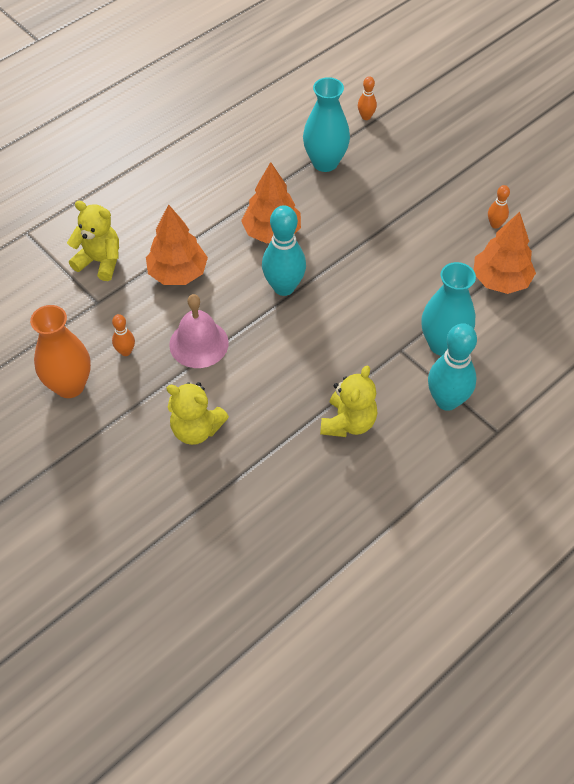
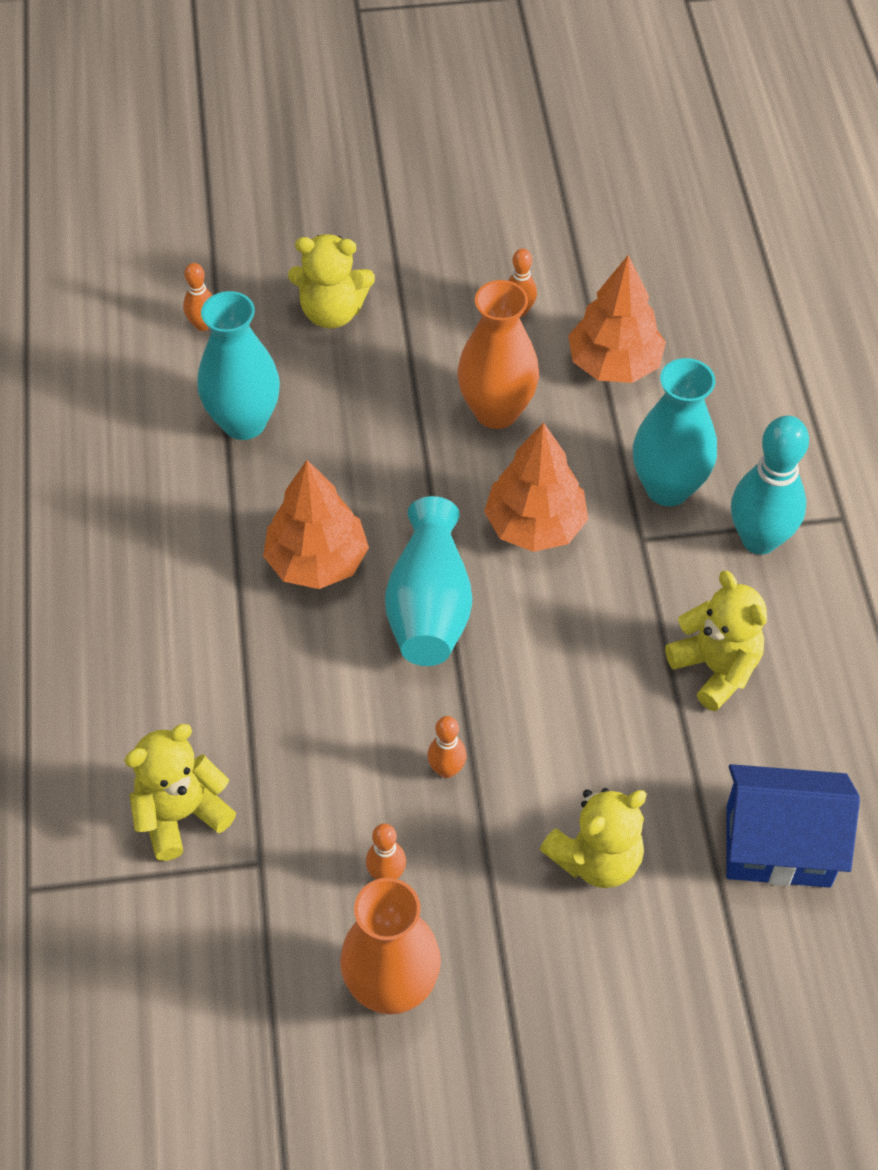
camera: 55 degrees left, 0 degrees up
orange tree [146,204,208,285] -> orange tree moved to [484,422,589,552]
pink bell [169,294,229,368] -> orange bowling pin [427,716,467,778]
turquoise bowling pin [262,205,306,296] -> turquoise vase [385,496,472,666]
none -> yellow teddy bear [288,234,375,329]
none -> orange vase [458,280,539,429]
none -> blue house [726,764,860,888]

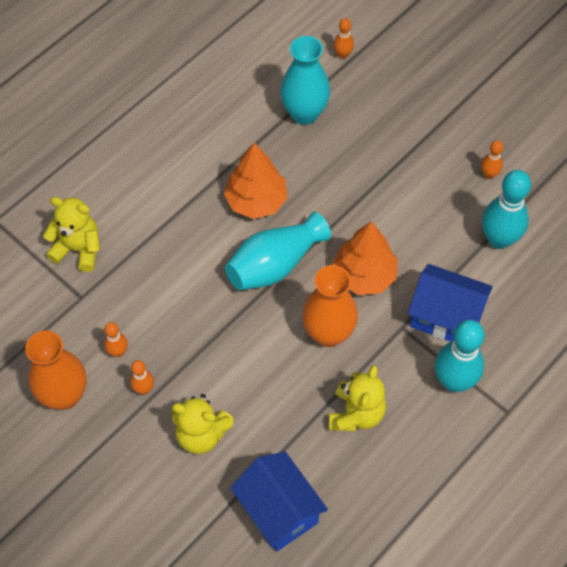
camera: 50 degrees right, 5 degrees up
yellow teddy bear [288,234,375,329] -> none
orange bowling pin [427,716,467,778] -> orange bowling pin moved to [130,360,154,394]
orange vase [458,280,539,429] -> orange vase moved to [302,265,358,347]
orange tree [568,255,666,383] -> turquoise bowling pin [482,170,531,249]
turquoise vase [633,358,717,506] -> blue house [408,264,493,342]

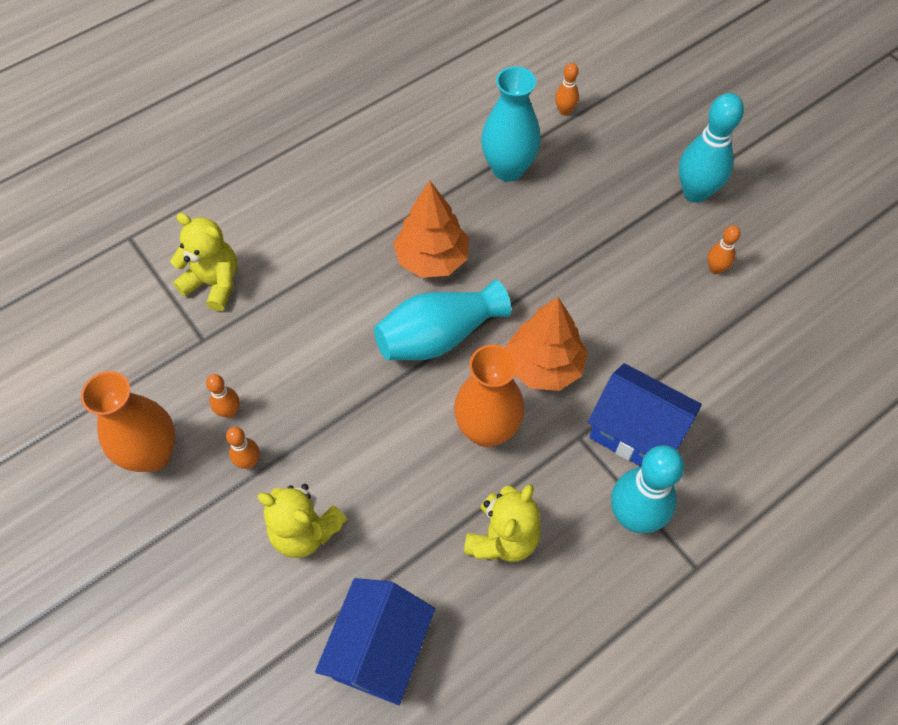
camera: 10 degrees right, 0 degrees up
blue house [231,451,328,552] -> blue house turned 45 degrees clockwise [315,578,435,705]
turquoise bowling pin [482,170,531,249] -> turquoise bowling pin moved to [679,93,744,203]

